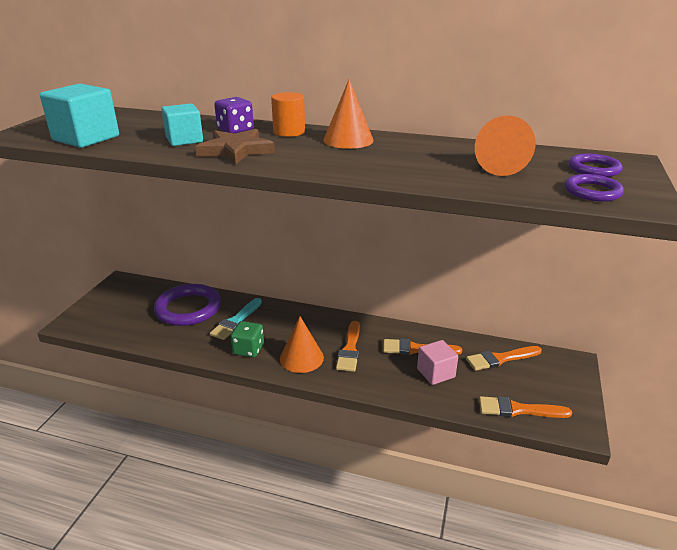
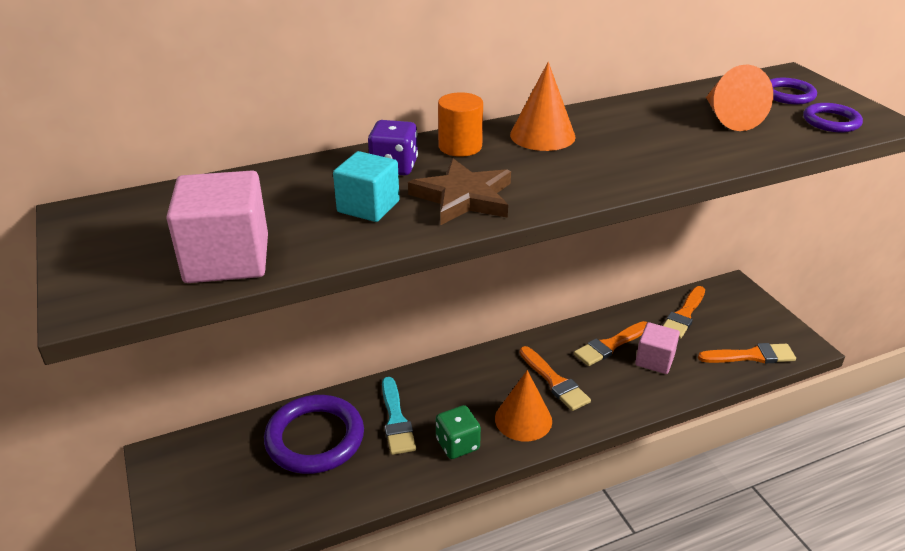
camera: 40 degrees left, 5 degrees up
turquoise cube [40,83,119,148] -> pink cube [167,171,268,283]
orange brush [479,396,572,418] -> orange brush turned 150 degrees counterclockwise [698,343,796,363]

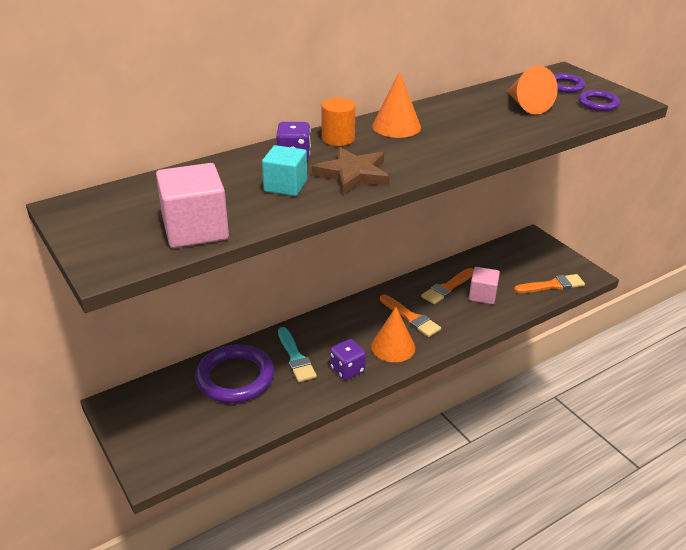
camera: 10 degrees left, 0 degrees up
green dice [436,405,481,459] -> purple dice [330,339,366,380]
orange brush [663,286,705,339] -> none

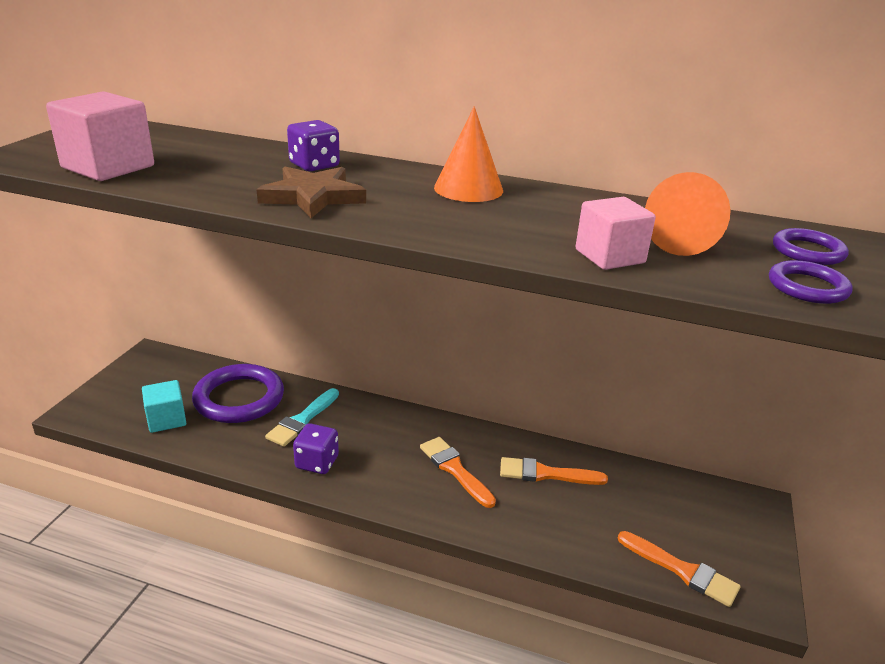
camera: 50 degrees right, 5 degrees down
turquoise cube [262,145,307,196] -> turquoise cube moved to [142,380,186,433]
orange cylinder [321,98,355,146] -> none
orange cone [371,307,415,362] -> none
orange brush [380,294,441,337] -> orange brush turned 135 degrees clockwise [420,437,496,508]
pink cube [469,267,500,304] -> pink cube moved to [576,197,656,270]

